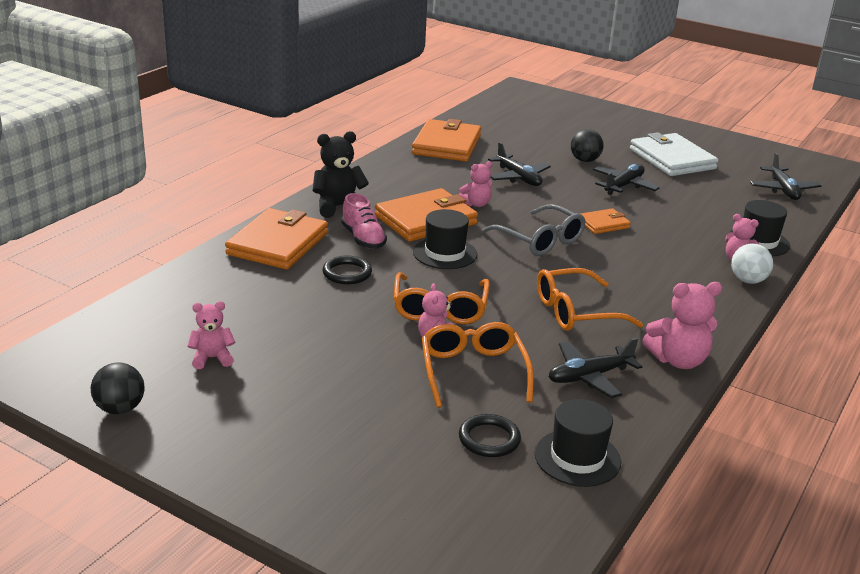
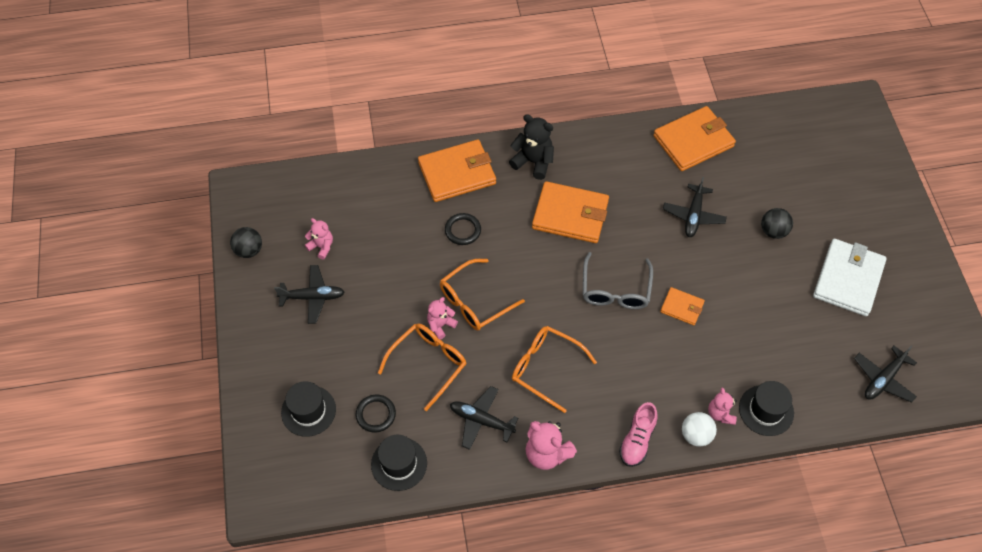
camera: 50 degrees right, 30 degrees up
pink shoe [341,193,387,249] -> pink shoe moved to [619,402,657,467]
black hat [413,209,477,269] -> black hat moved to [281,381,336,437]
pink teddy bear [459,161,493,207] -> none
black plane [593,164,659,195] -> black plane moved to [274,265,345,324]

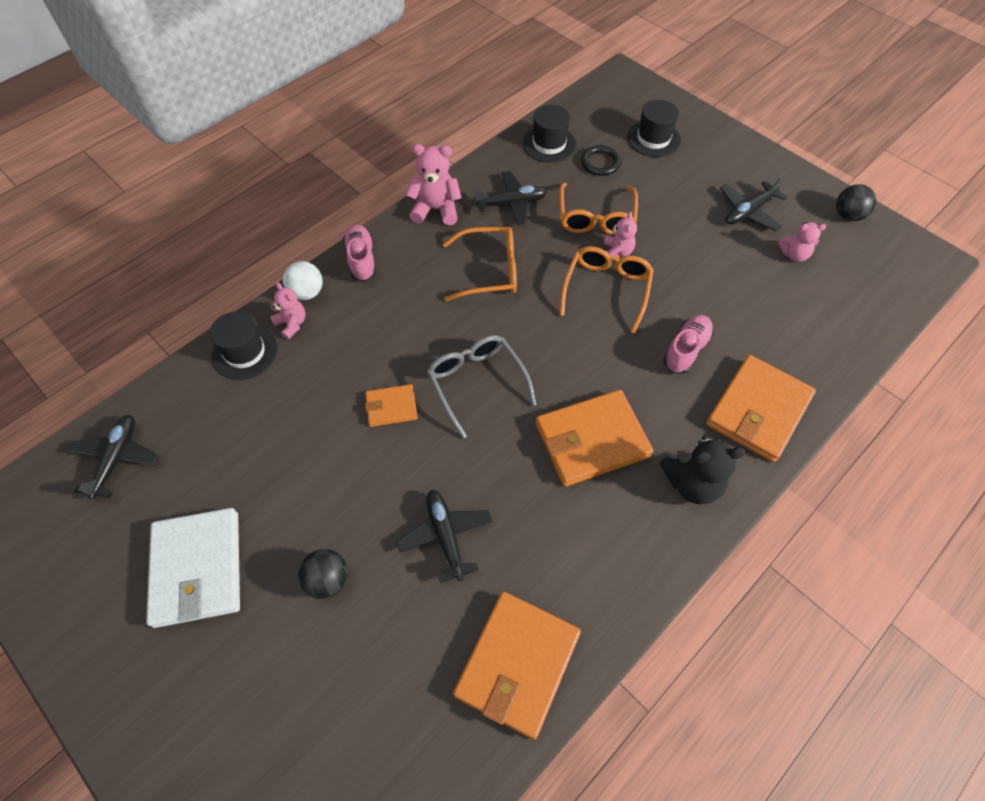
camera: 145 degrees right, 0 degrees up
black ring [445,213,481,245] -> pink shoe [663,315,714,374]

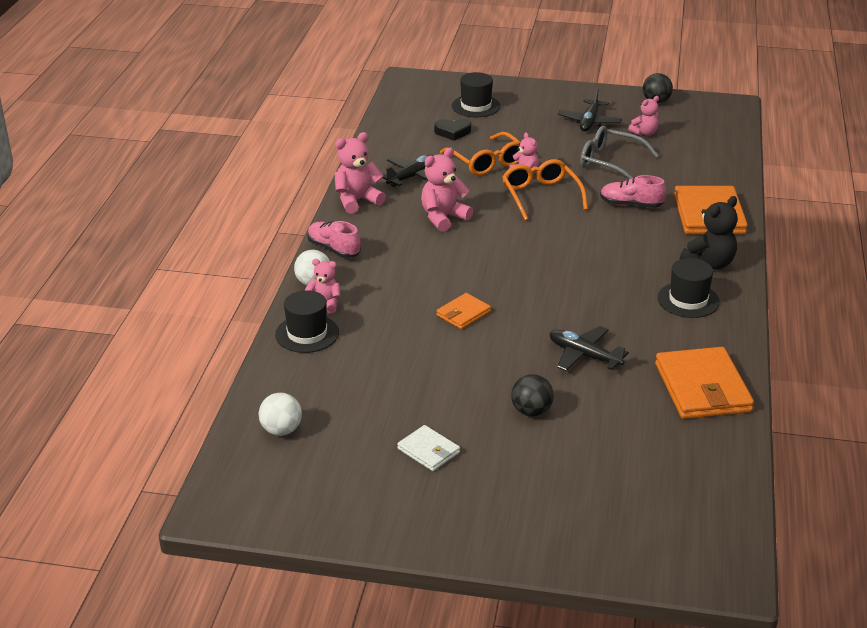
camera: 35 degrees left, 25 degrees down
black plane [68,415,159,500] -> white ball [259,393,302,436]
white wallet [146,508,240,628] -> white wallet [397,425,460,471], size x0.52
grey glasses [427,335,537,439] -> grey glasses moved to [580,126,659,179]
orange glasses [443,227,517,301] -> pink teddy bear [421,148,473,232]
black hat [523,105,576,163] -> black hat moved to [657,258,720,318]
orange wallet [536,390,653,487] -> none
black ring [581,145,621,176] -> black heart [434,119,471,141]
pink shoe [663,315,714,374] -> pink shoe turned 75 degrees counterclockwise [600,175,666,208]

